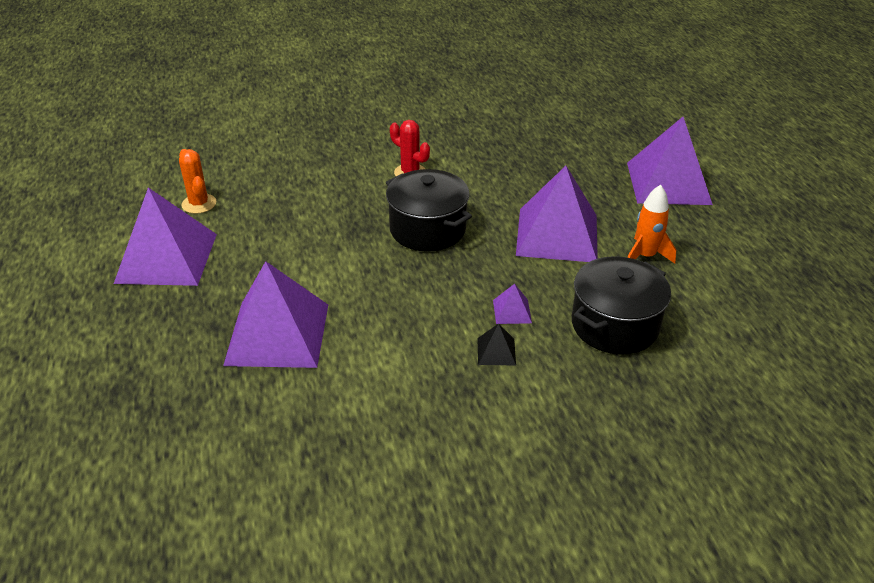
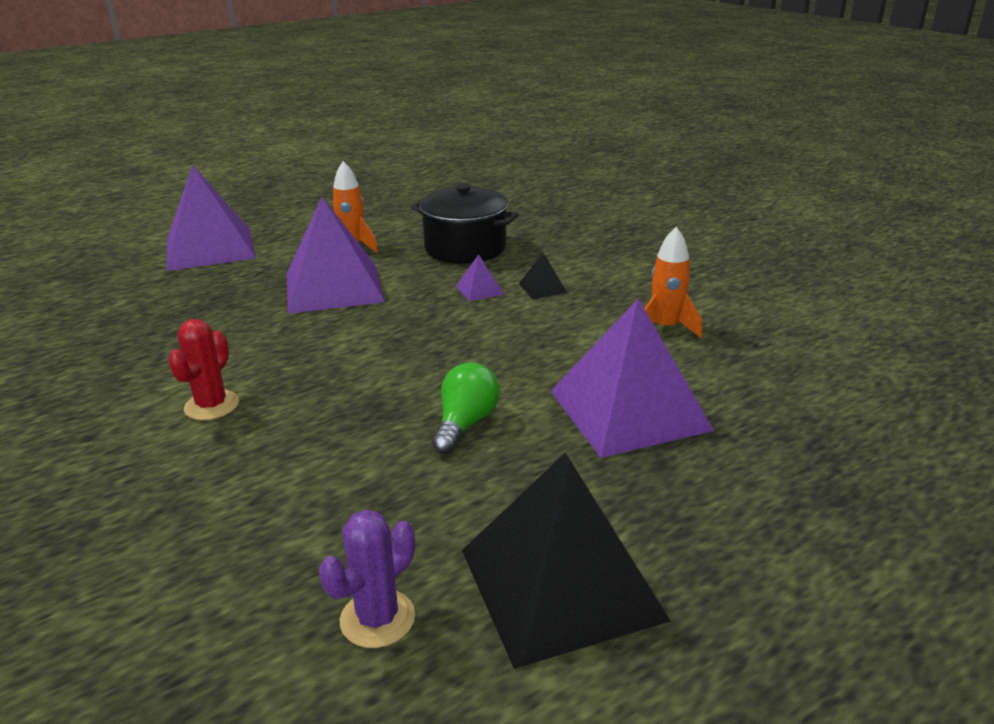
camera: 110 degrees left, 10 degrees down
purple pyramid [114,188,217,286] -> black pyramid [462,453,670,669]
orange cactus [179,149,216,214] -> purple cactus [319,510,415,648]
black pot [386,169,472,252] -> none
none -> green light bulb [432,362,500,454]
none -> orange rocket [644,227,702,338]

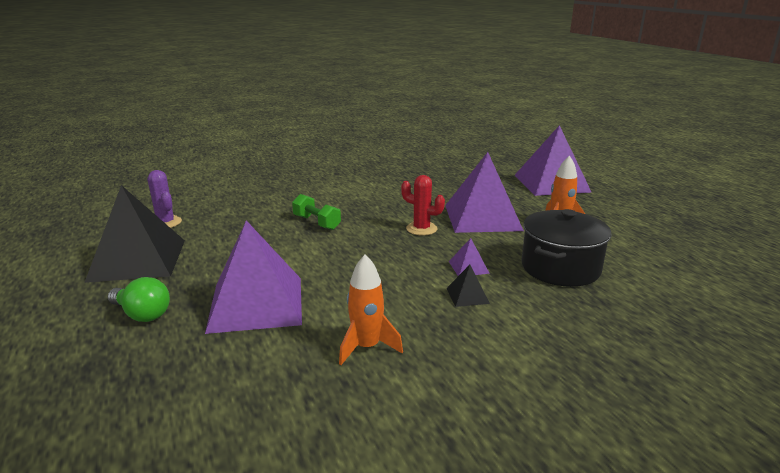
camera: 100 degrees right, 5 degrees down
red cactus [168,319,239,420] -> red cactus moved to [401,175,445,236]
green light bulb [432,362,500,454] -> green light bulb moved to [108,277,170,322]
none -> green dumbbell [292,194,341,230]

